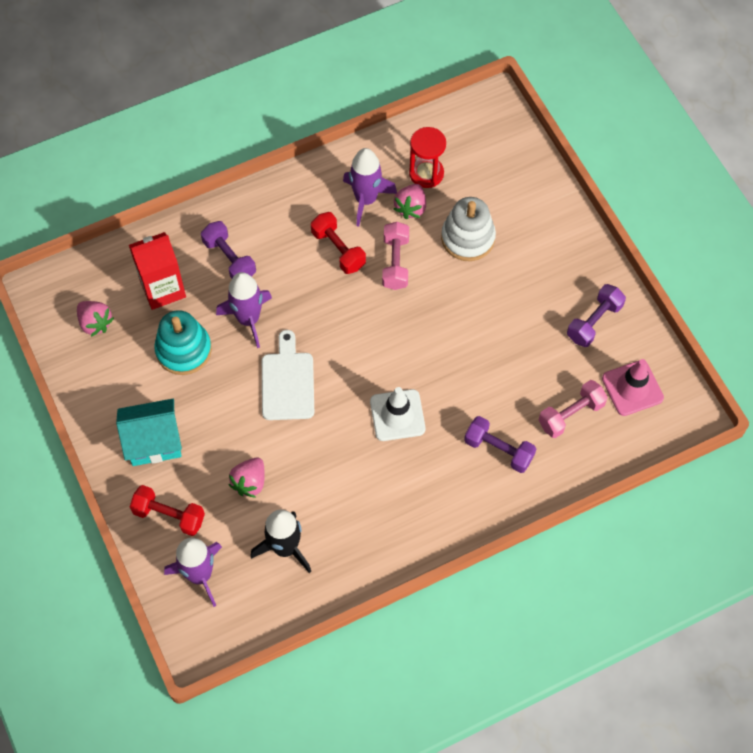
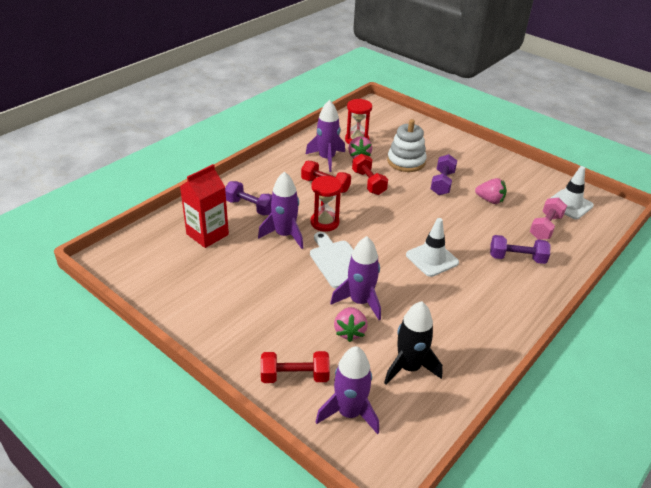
camera: 25 degrees left, 25 degrees down
pink strawberry [77,301,114,337] -> pink strawberry moved to [475,178,506,204]
turquoise house [116,399,182,466] -> none
turquoise stacking toy [154,310,212,375] -> none
pink dumbbell [382,222,409,290] -> red dumbbell [352,154,388,195]
purple dumbbell [567,284,626,347] -> purple dumbbell moved to [431,154,457,195]
pink traffic cone [602,359,664,416] -> white traffic cone [549,166,594,219]
none -> red hourglass [311,176,342,232]
none -> purple rocket [330,236,381,320]

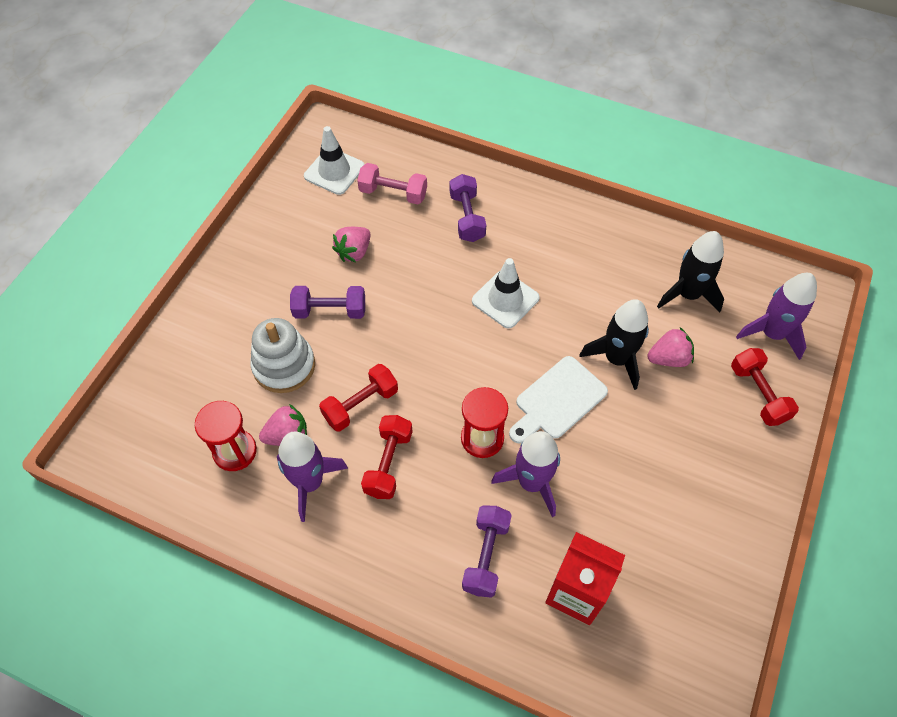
camera: 105 degrees left, 20 degrees up
purple rocket [330,236,381,320] -> black rocket [580,299,649,390]
pink strawberry [475,178,506,204] -> pink strawberry turned 150 degrees counterclockwise [332,227,370,262]

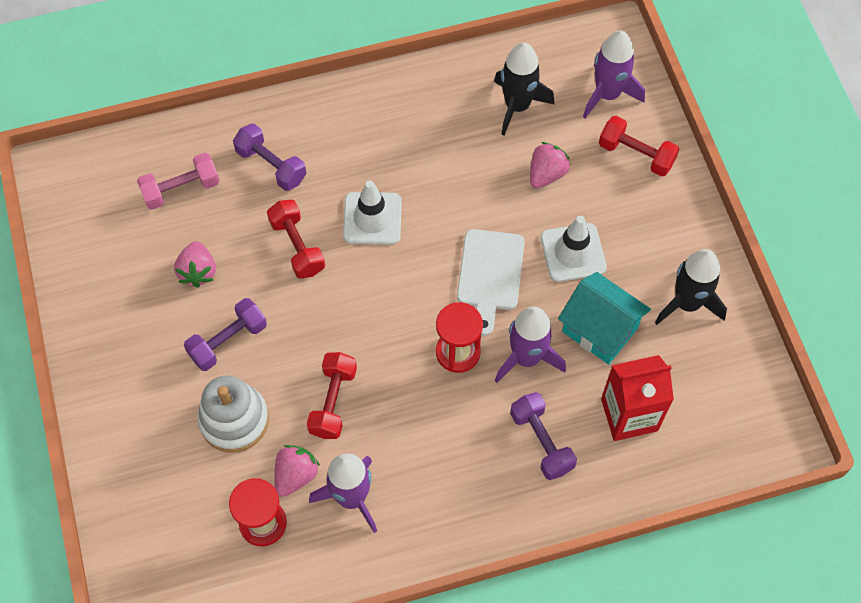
camera: 40 degrees left, 5 degrees up
white traffic cone [304,126,364,195] -> white traffic cone moved to [541,216,607,282]
red dumbbell [361,415,413,499] -> red dumbbell moved to [267,200,325,279]
black rocket [580,299,649,390] -> black rocket moved to [655,249,727,325]
none -> turquoise house [558,272,651,364]

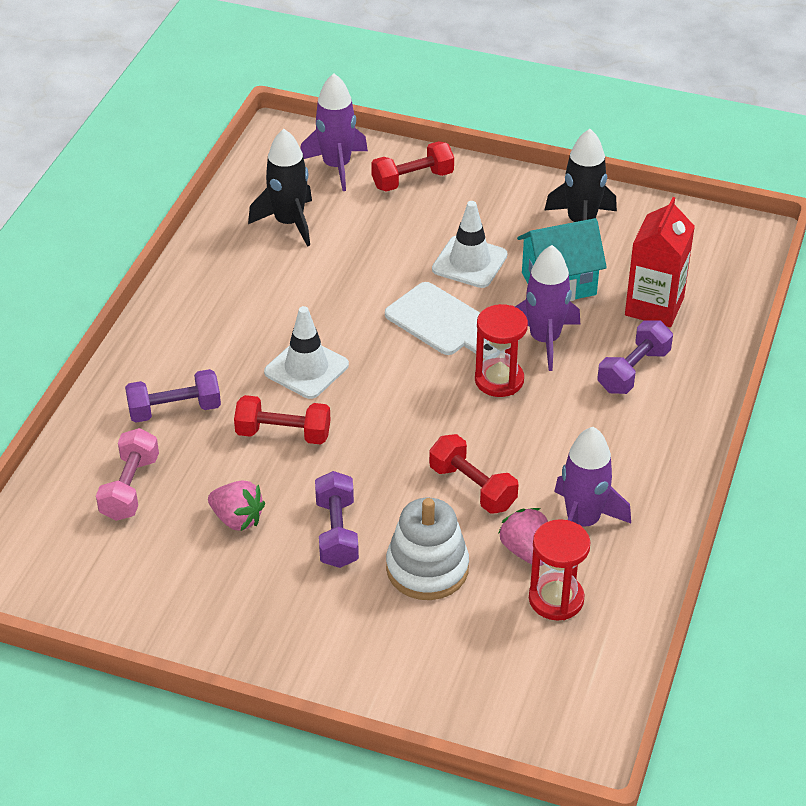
camera: 55 degrees left, 20 degrees down
purple dumbbell [510,392,577,480] -> purple dumbbell turned 60 degrees counterclockwise [597,321,673,394]
pink strawberry [530,142,571,188] -> none

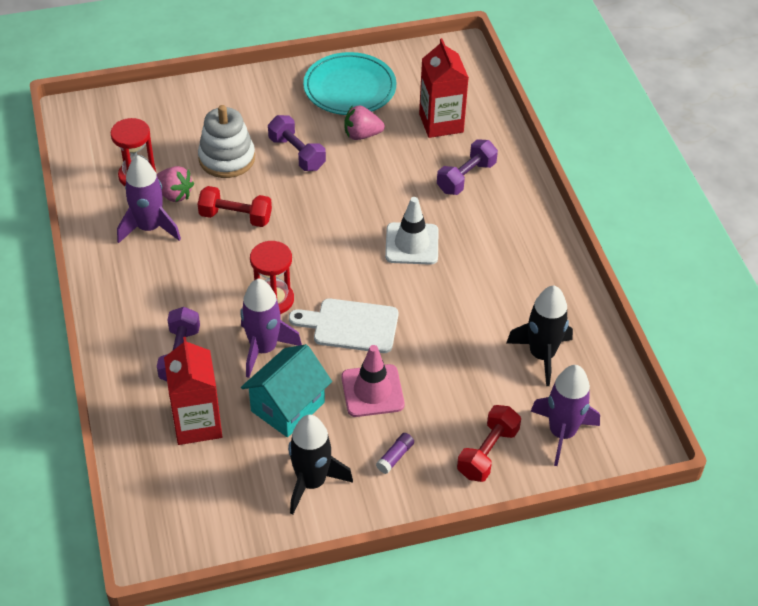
camera: 145 degrees right, 5 degrees up
pink dumbbell [96,428,159,521] -> red carton [419,38,469,138]
red dumbbell [234,395,331,445] -> none
white traffic cone [432,201,508,288] -> pink traffic cone [341,345,405,417]
none -> turquoise plate [303,52,396,115]
none -> purple glue stick [376,433,414,474]

